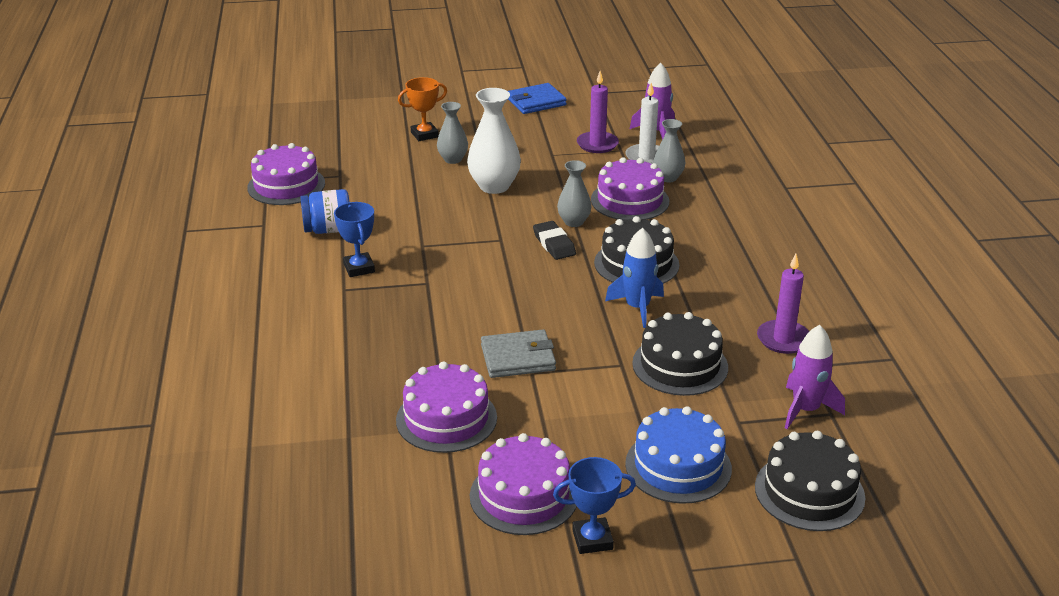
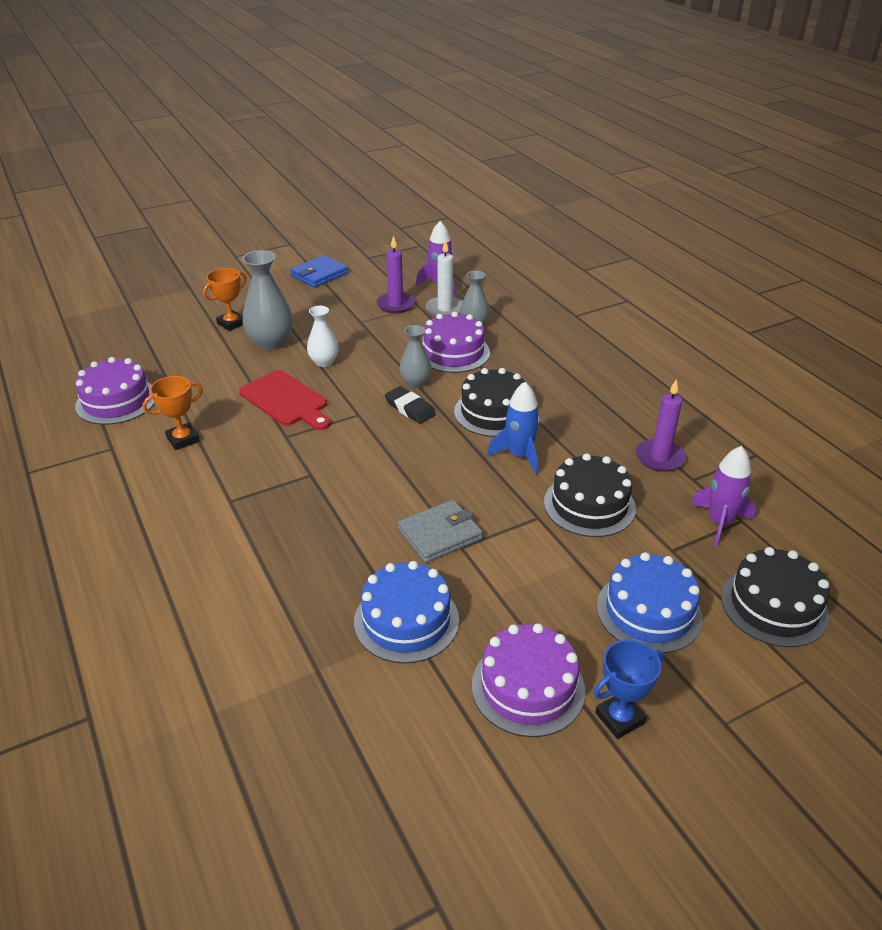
camera: 20 degrees left, 5 degrees up
blue jar [300,189,349,234] -> orange trophy [142,376,203,450]
blue trophy [334,202,375,277] -> none
purple cake [396,361,497,453] -> blue cake [354,561,459,663]
grey vase [437,102,468,164] -> grey vase [242,250,293,350], size x1.63
white vase [467,88,521,194] -> white vase [307,306,339,367], size x0.61
none -> red cutting board [239,370,331,430]

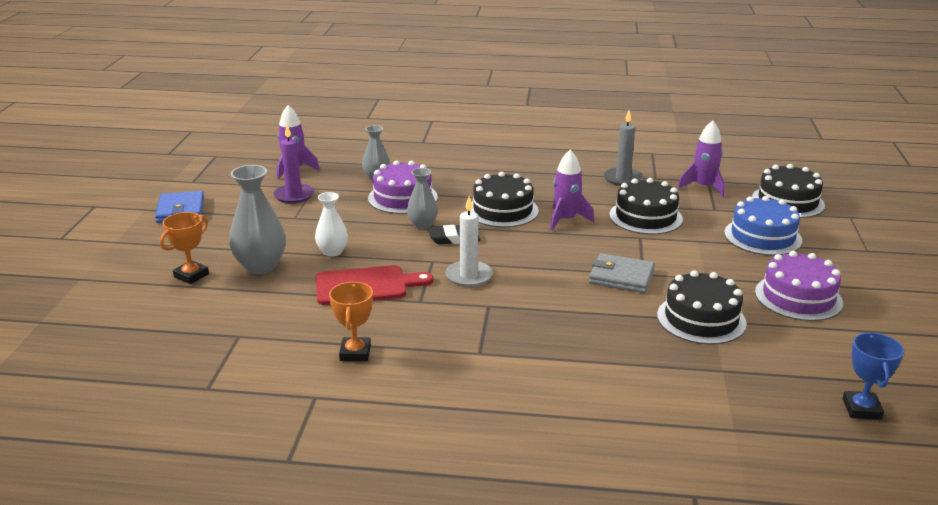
camera: 55 degrees left, 10 degrees down
purple cake [75,357,155,425] -> none
orange trophy [203,268,247,331] -> orange trophy turned 45 degrees clockwise [160,212,209,284]
blue cake [354,561,459,663] -> black cake [657,270,747,345]
grey wallet [398,500,483,563] -> grey wallet turned 75 degrees counterclockwise [589,253,655,293]
white candle [426,240,463,316] -> white candle moved to [446,196,493,287]
blue rocket [487,382,540,475] -> purple rocket [550,150,594,231]
blue trophy [594,640,664,739] -> blue trophy moved to [843,332,904,420]
purple candle [636,379,686,472] -> grey candle [604,110,643,186]

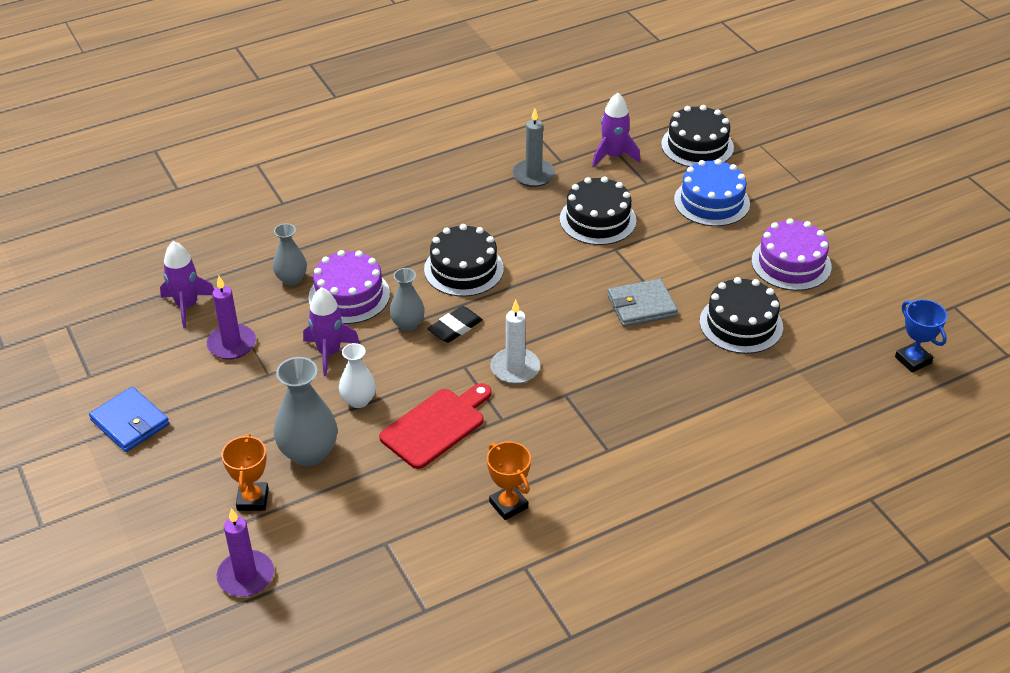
camera: 35 degrees left, 15 degrees up
purple rocket [550,150,594,231] -> purple rocket moved to [303,287,360,376]
none -> purple candle [217,508,274,597]

